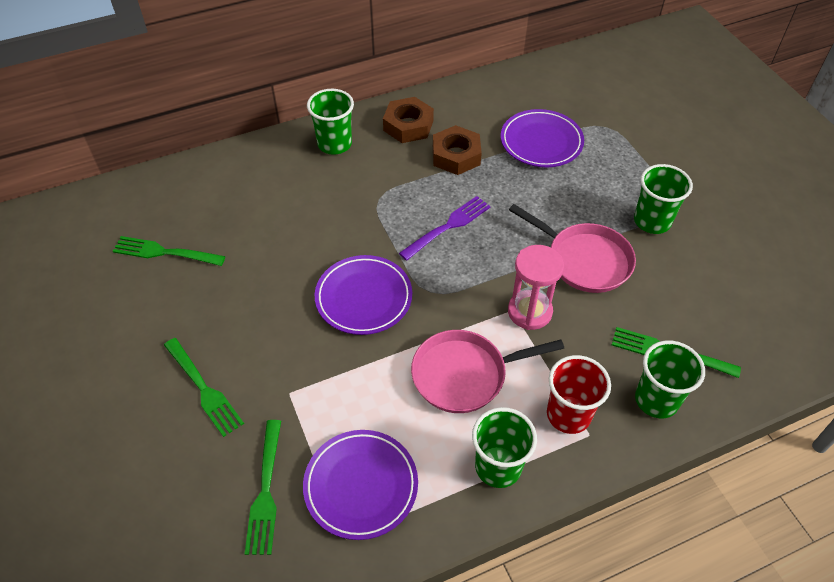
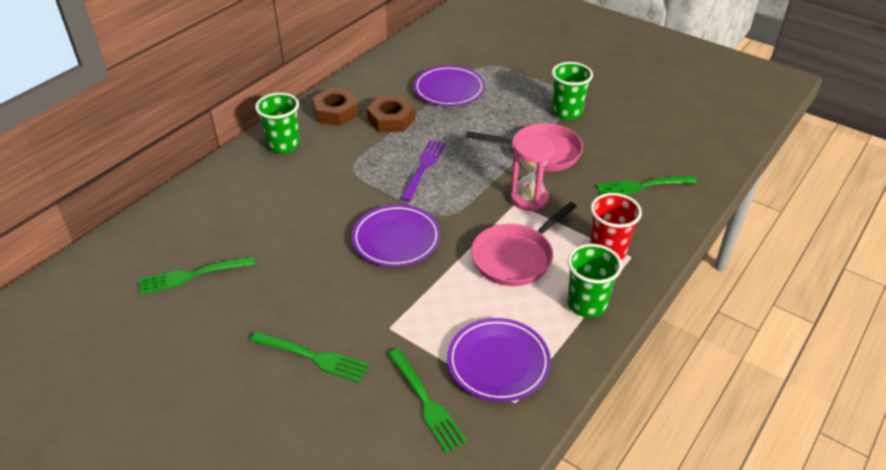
camera: 30 degrees left, 10 degrees down
green cup [635,341,705,418] -> none

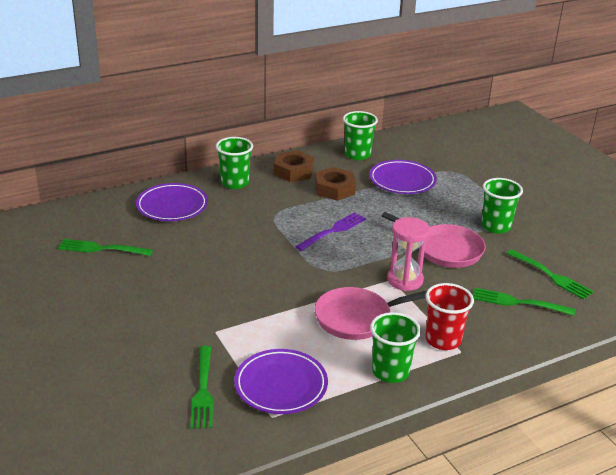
camera: 25 degrees right, 10 degrees down
green fork [250,331,369,382] -> green fork moved to [506,250,594,300]
purple plate [352,205,441,267] -> purple plate moved to [136,183,208,221]
none -> green cup [343,111,378,160]

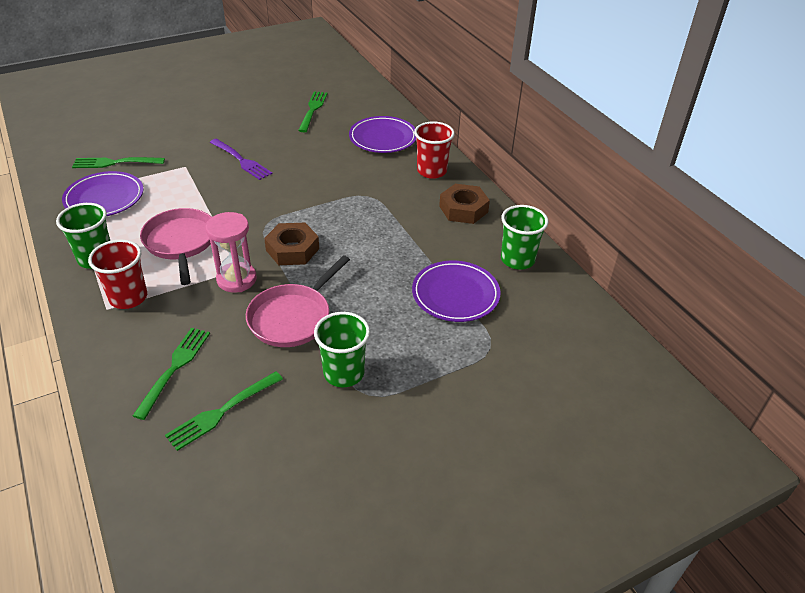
camera: 90 degrees right, 10 degrees up
green cup [216,137,253,189] -> red cup [414,121,455,179]
purple fork [295,212,366,251] -> purple fork moved to [210,139,272,180]
brown nut [315,167,356,201] -> brown nut moved to [264,223,319,265]

